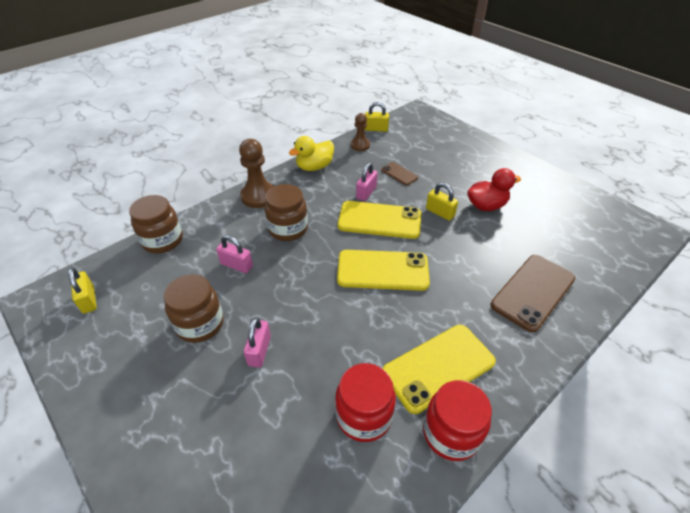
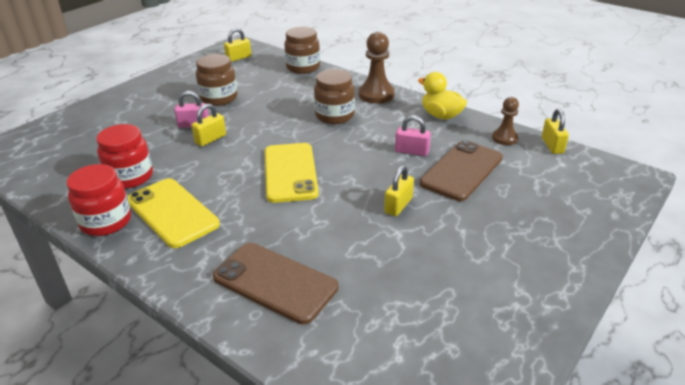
camera: 80 degrees right, 10 degrees down
pink padlock [216,235,253,273] -> none
yellow phone [338,201,421,239] -> none
brown phone [381,162,418,185] -> brown phone [420,140,503,201], size x2.01
red duck [467,168,521,211] -> none
none -> yellow padlock [192,104,226,146]

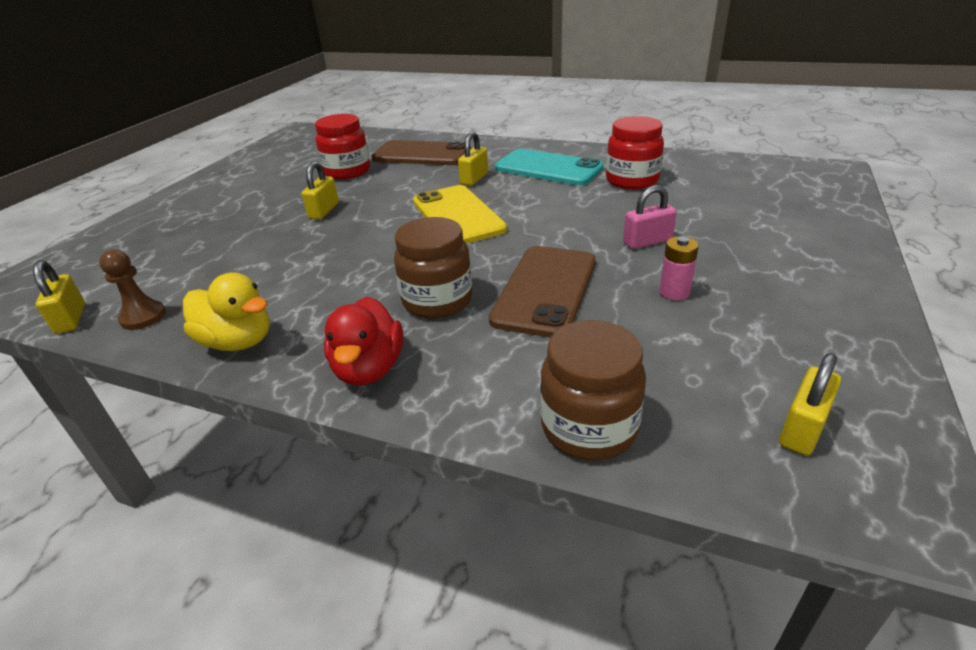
camera: 165 degrees right, 0 degrees up
red jar [67,164,131,236] -> red jar moved to [315,114,370,179]
yellow phone [128,178,220,248] -> turquoise phone [495,149,604,185]
yellow padlock [192,104,226,146] -> yellow padlock moved to [458,132,488,186]
brown jar [196,54,237,106] -> pink battery [659,236,699,300]
brown pawn [359,32,395,104] -> red duck [324,297,403,386]
pink padlock [395,115,431,156] -> none
brown phone [420,140,503,201] -> brown phone moved to [489,246,596,338]

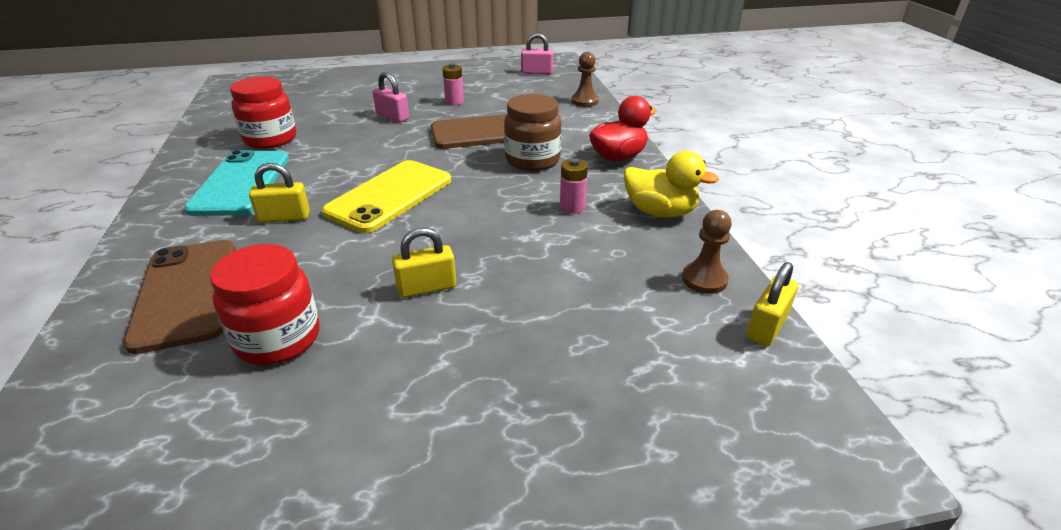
camera: 125 degrees left, 0 degrees up
yellow duck [183,272,270,351] -> yellow duck turned 120 degrees clockwise [624,151,719,218]
brown jar [540,320,646,461] -> brown pawn [571,52,599,107]
yellow padlock [779,353,841,456] -> pink padlock [521,33,553,74]
none -> pink battery [560,158,588,214]

